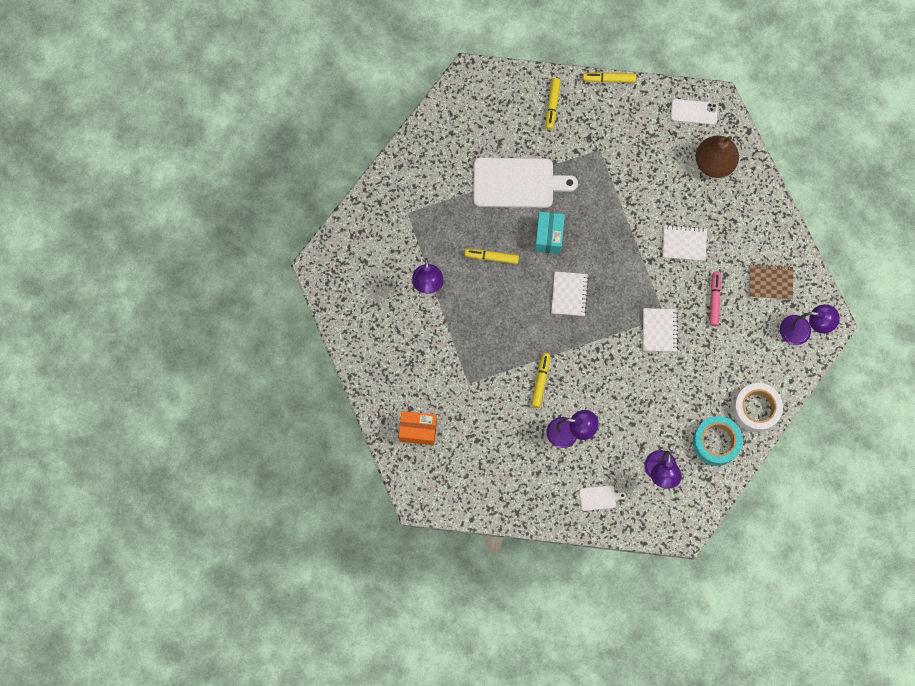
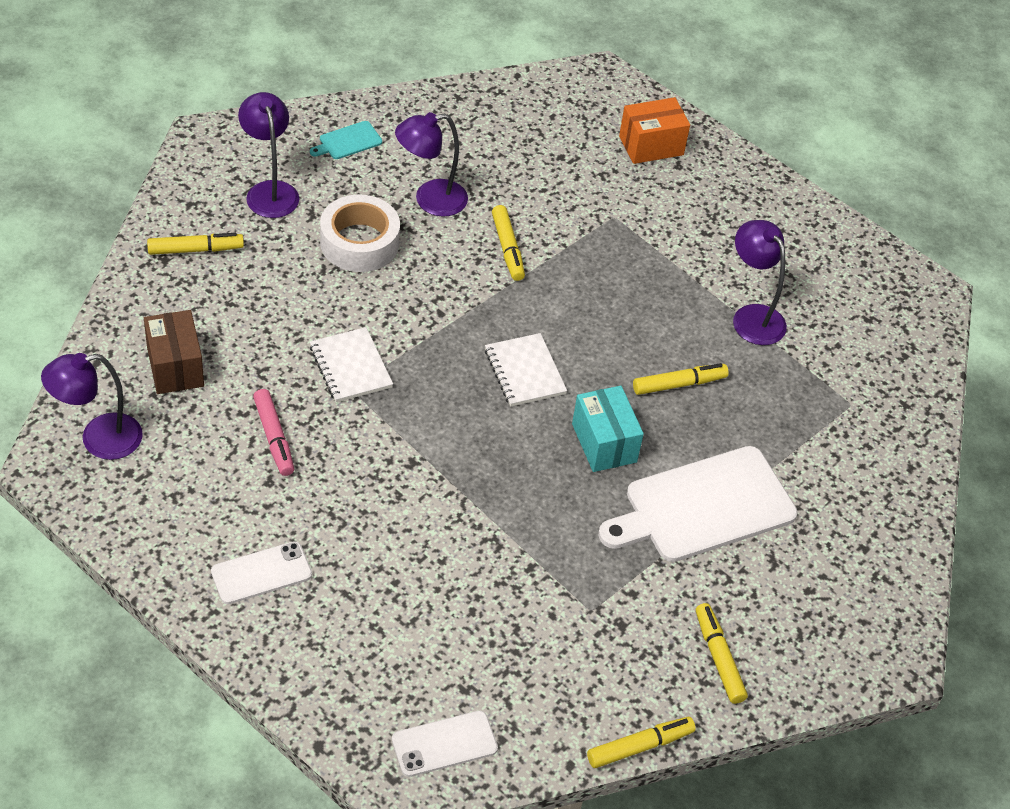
camera: 150 degrees right, 25 degrees down
white cutting board [579,486,626,511] -> turquoise cutting board [310,121,382,159]
white notebook [663,225,707,261] -> none
turquoise tape [693,416,743,466] -> yellow marker [147,233,244,255]
brown pear [696,135,739,178] -> none
white tape [733,383,783,432] -> white tape moved to [320,194,400,272]
brown notebook [749,264,793,300] -> none
none -> brown box [144,310,204,394]
none -> white phone [211,541,312,604]

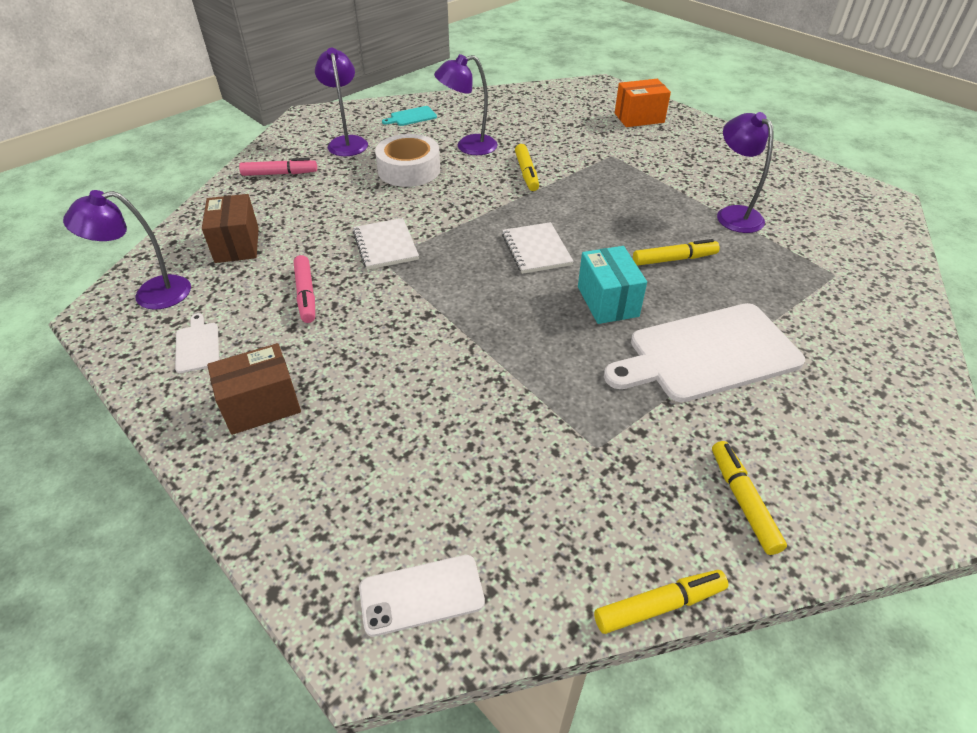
camera: 10 degrees right, 5 degrees down
yellow marker [147,233,244,255] -> pink marker [239,158,317,176]
white phone [211,541,312,604] -> brown box [207,343,301,435]
none -> white cutting board [175,313,219,373]

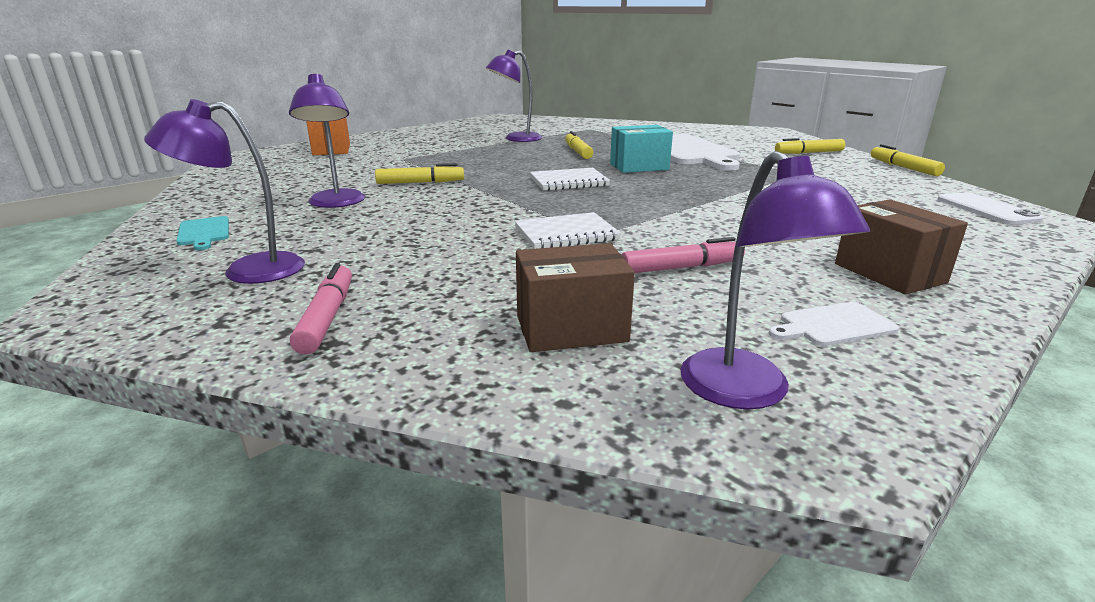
camera: 90 degrees left, 20 degrees down
white tape [375,134,440,187] -> none

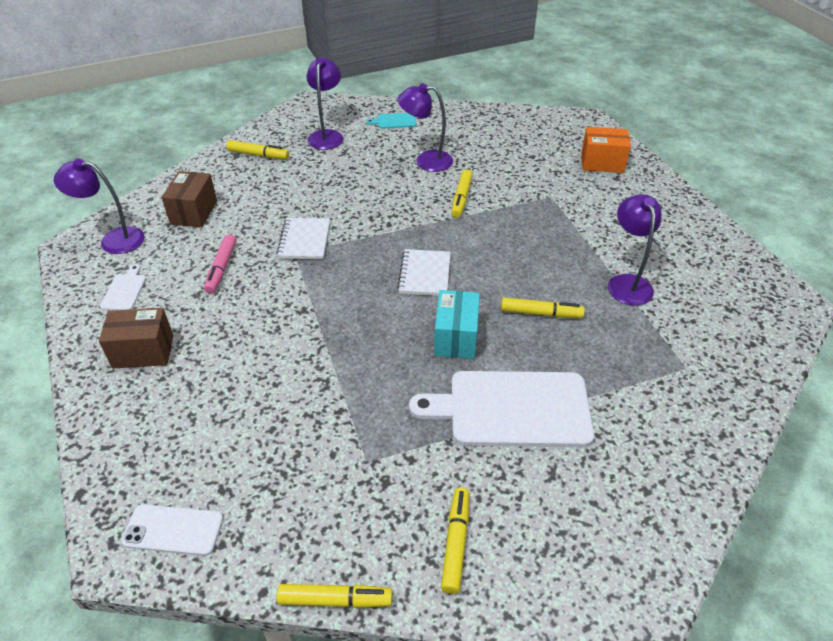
camera: 110 degrees right, 20 degrees up
pink marker [290,263,352,355] -> yellow marker [226,140,289,159]

